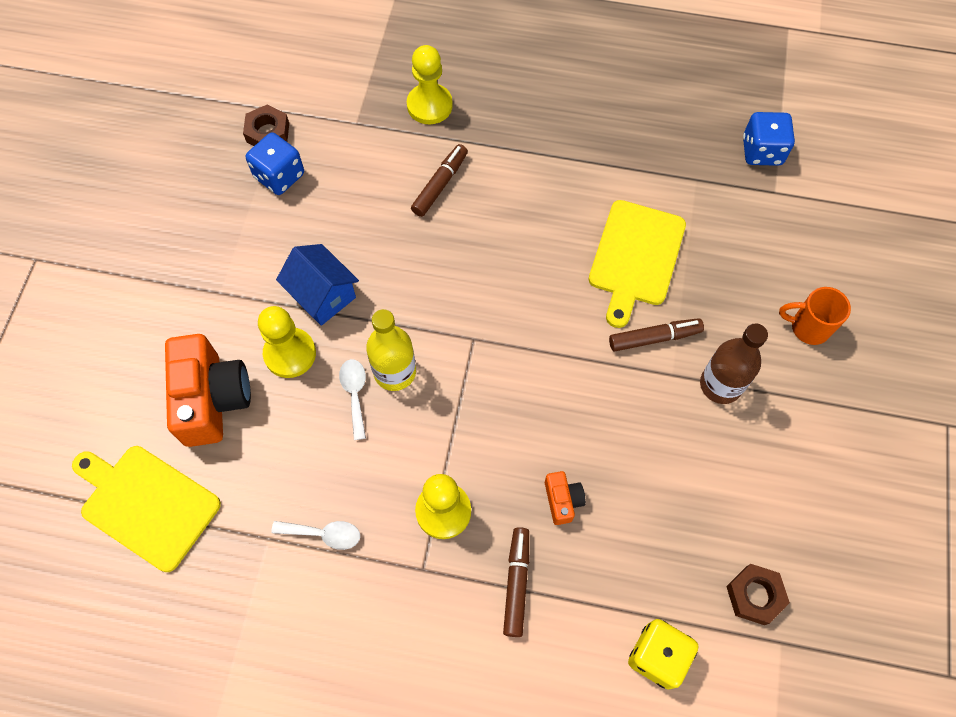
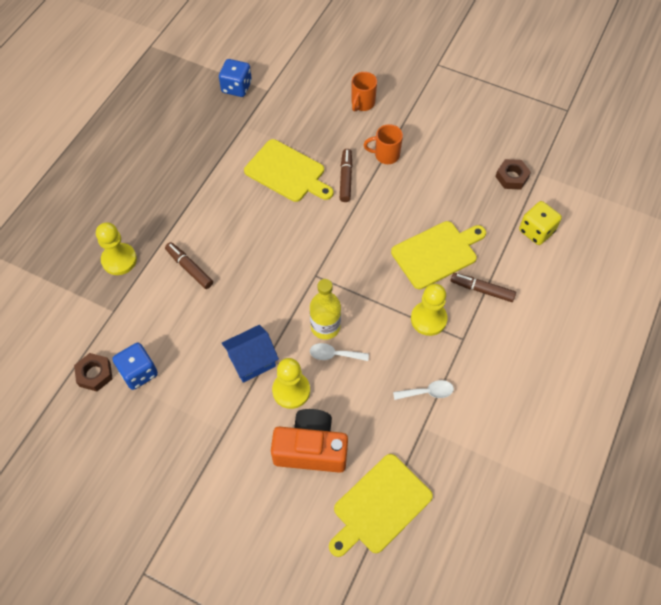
camera: 75 degrees left, 5 degrees down
white spoon [271,521,360,550] -> white spoon turned 60 degrees clockwise [393,380,454,400]
orange camera [545,471,586,525] -> yellow cutting board [391,221,486,289]
brown bottle [700,323,768,404] -> orange mug [364,124,403,164]

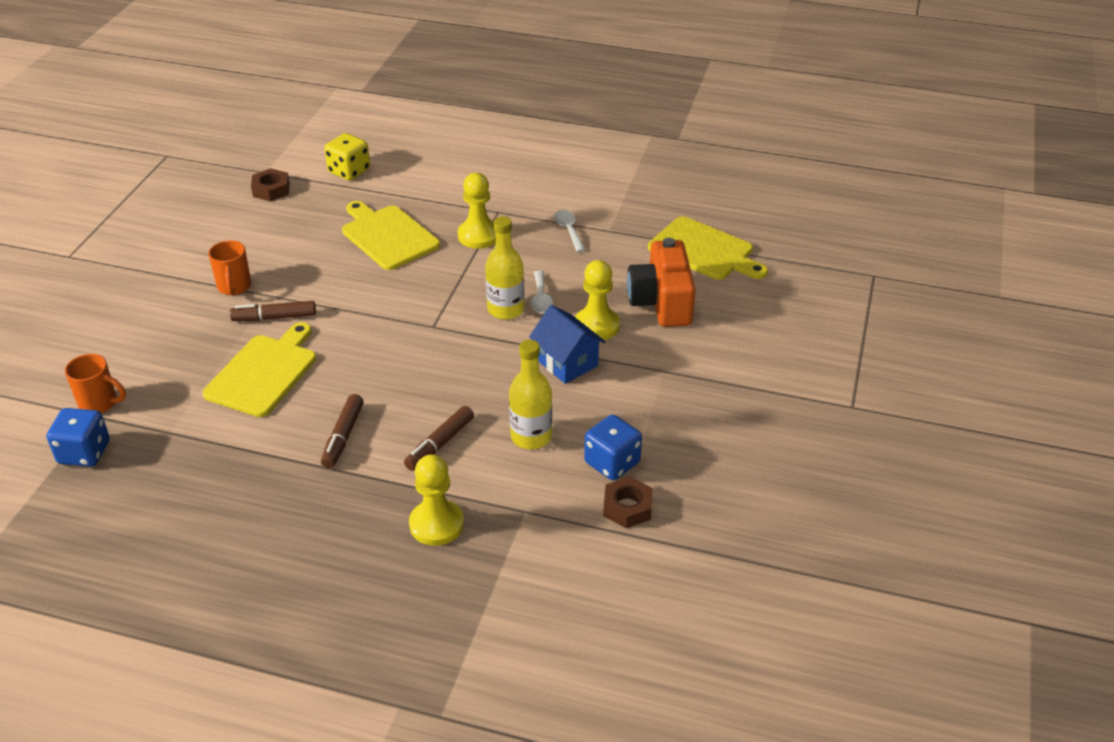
camera: 100 degrees left, 20 degrees down
orange mug [352,72,377,111] -> orange mug moved to [65,354,126,413]
brown marker [451,273,516,302] -> brown marker moved to [321,394,364,468]
none -> yellow bottle [509,340,552,449]

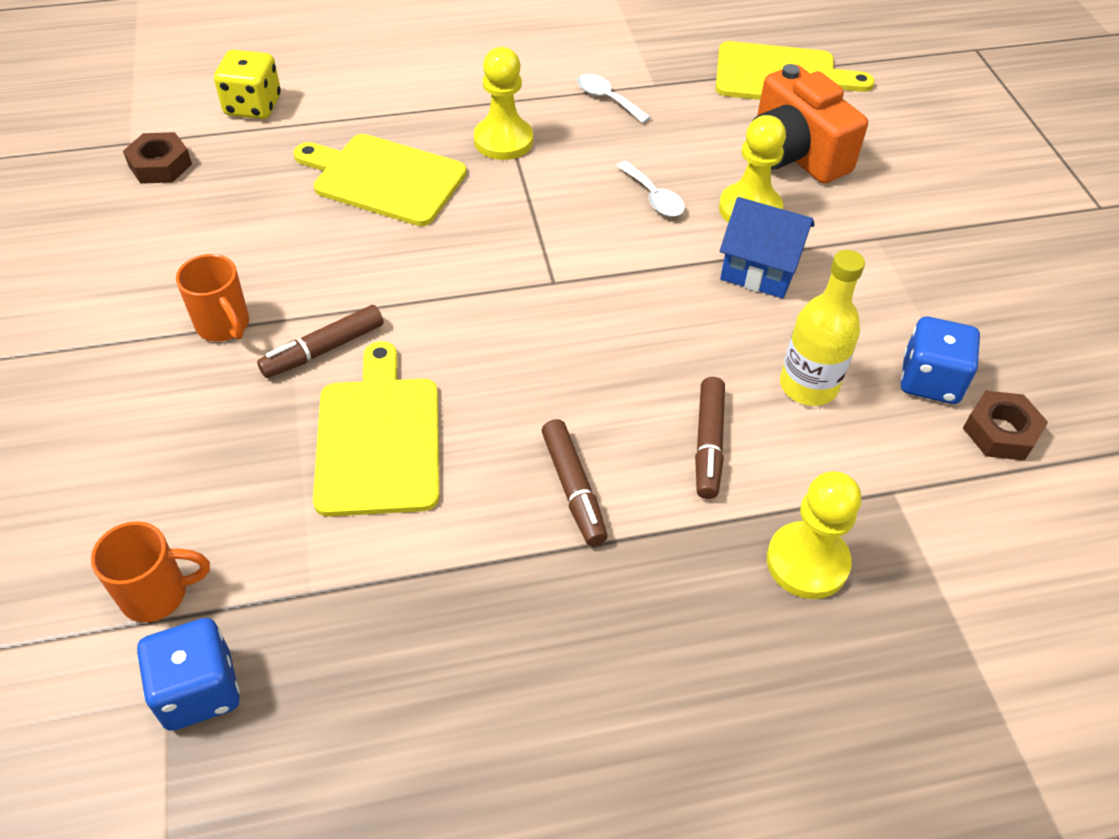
camera: 30 degrees left, 10 degrees up
yellow bottle [485,216,524,320] -> none

